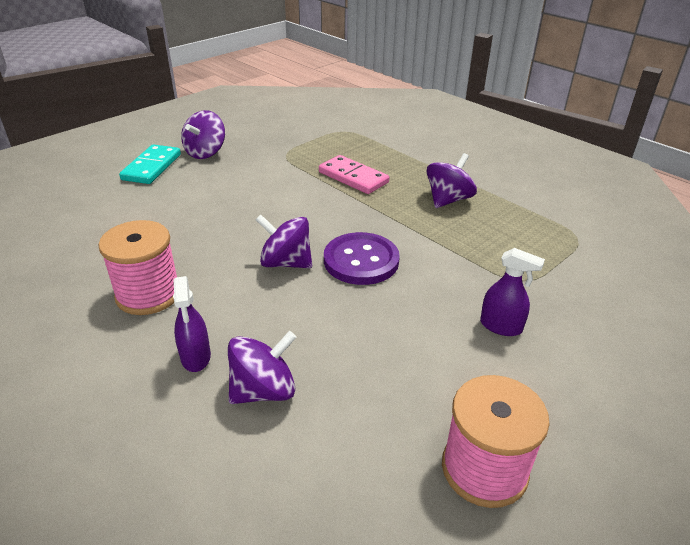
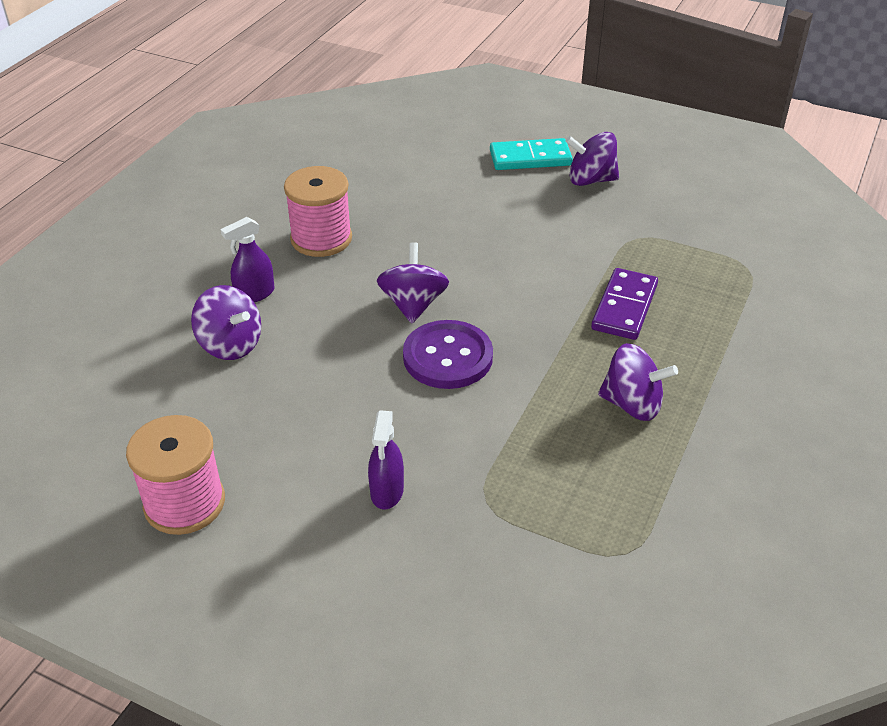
camera: 70 degrees right, 5 degrees up
pink domino [319,155,389,194] -> purple domino [591,268,658,340]

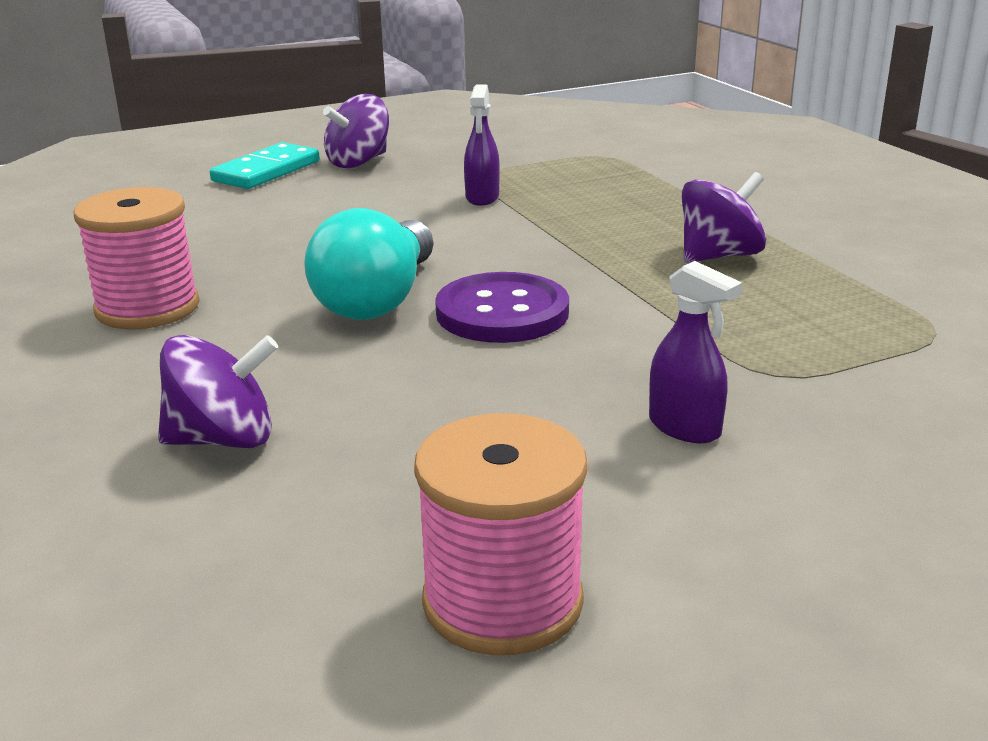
camera: 50 degrees left, 15 degrees down
purple spray bottle [221,217,274,302] -> purple spray bottle moved to [464,85,500,206]
purple spinning top [377,242,449,323] -> turquoise light bulb [304,208,433,320]
purple domino [591,268,658,340] -> none

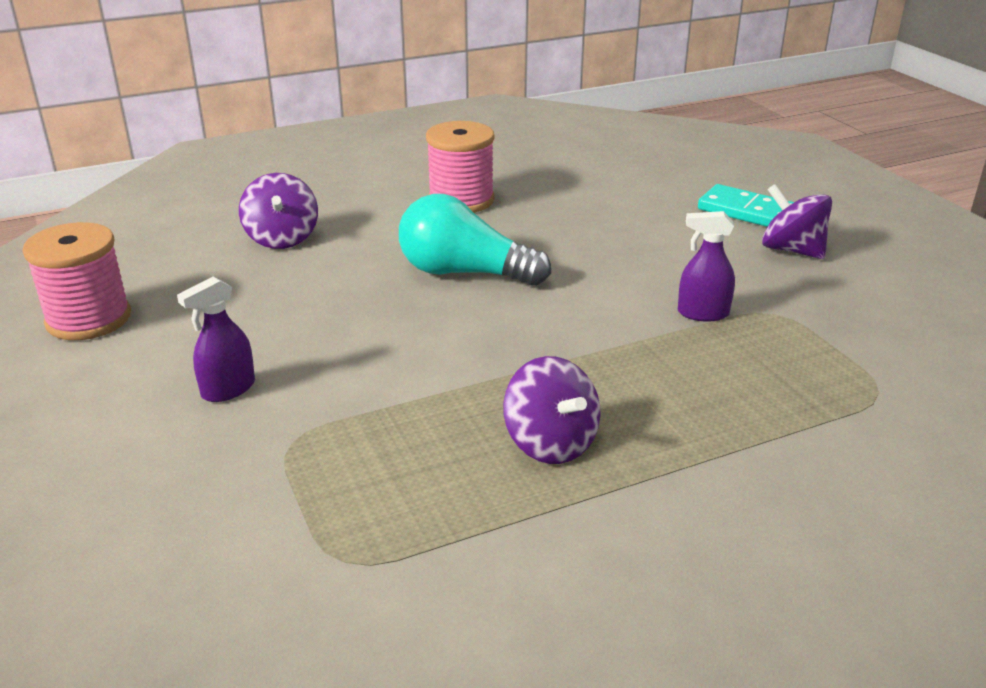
camera: 90 degrees right, 5 degrees up
purple button [435,272,569,343] -> none

